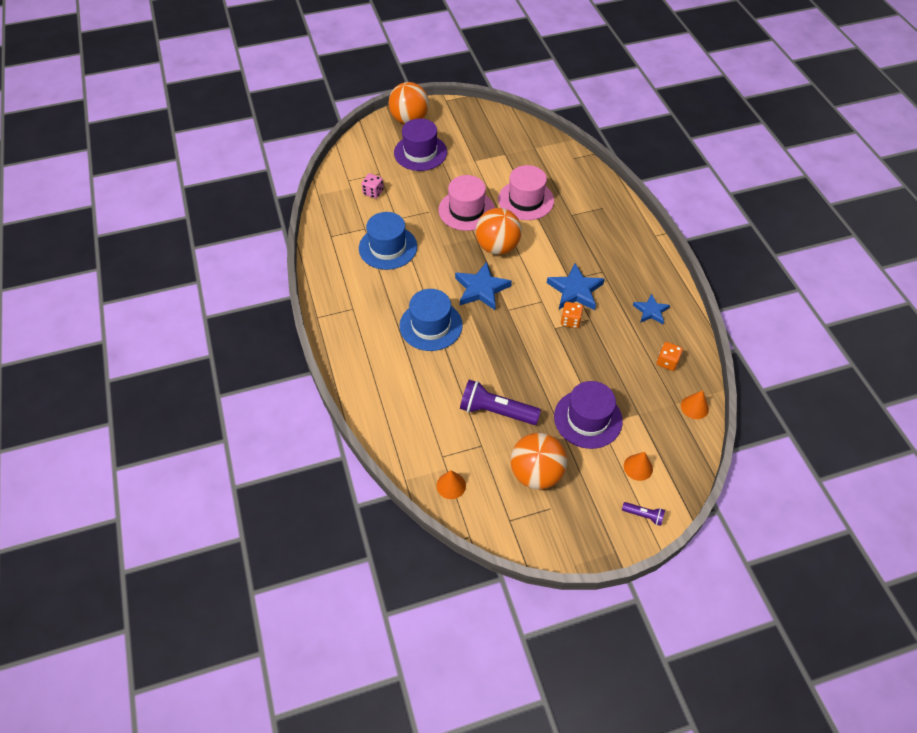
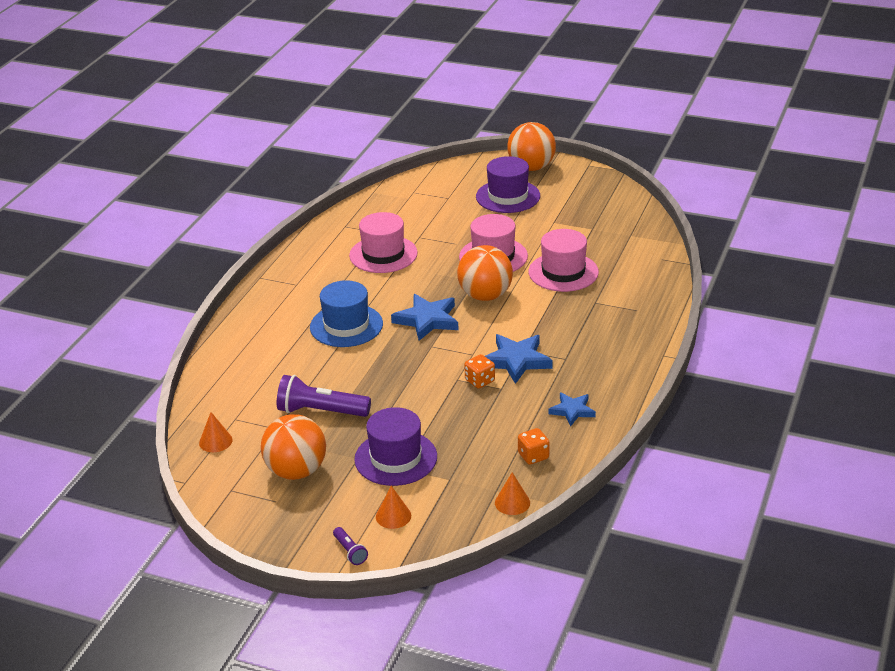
camera: 40 degrees right, 20 degrees down
blue hat [359,212,417,270] -> pink hat [349,212,418,273]
pink dice [361,173,384,198] -> none
purple flashlight [460,380,541,425] -> purple flashlight turned 45 degrees counterclockwise [277,375,371,417]

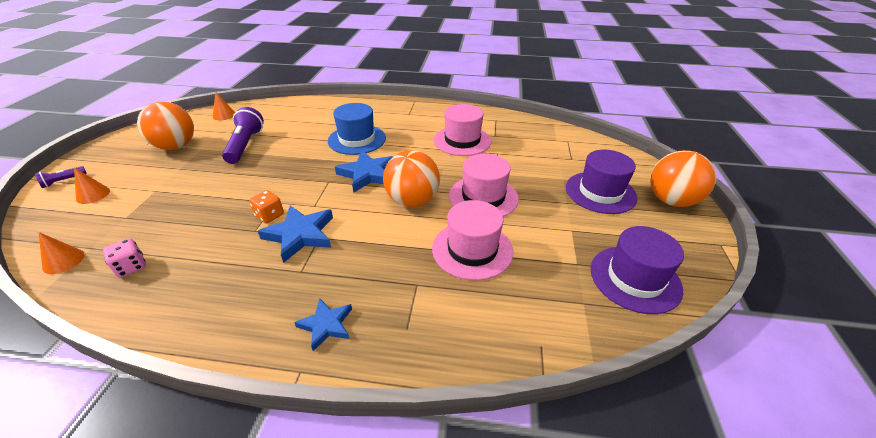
camera: 75 degrees right, 5 degrees up
purple hat [354,407,437,486] -> purple hat moved to [590,226,684,314]
orange dice [518,428,549,465] -> pink dice [103,238,146,278]
blue star [548,392,596,426] -> blue star moved to [294,298,352,351]

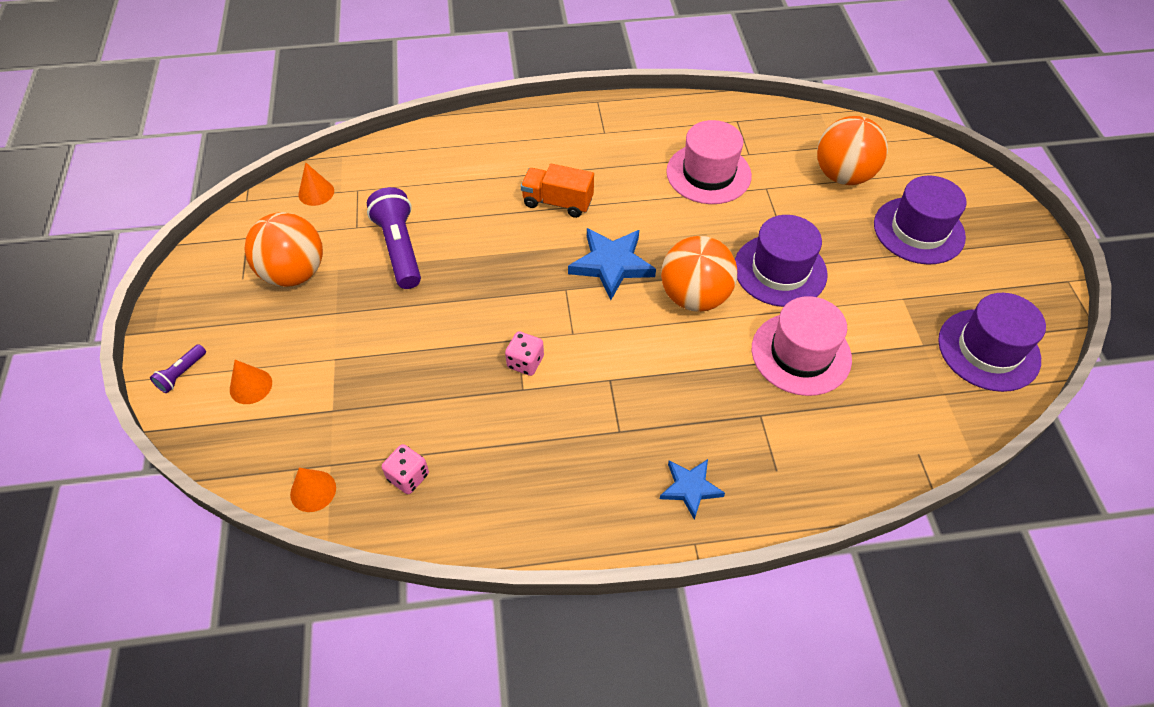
camera: 15 degrees left, 15 degrees up
orange dice [249,190,284,223] -> pink dice [505,331,544,376]
blue star [258,206,333,263] -> none
blue hat [328,103,386,155] -> orange truck [521,164,594,218]
pink hat [449,154,519,217] -> purple hat [735,215,828,307]
orange ball [650,150,716,207] -> orange ball moved to [817,116,888,185]

